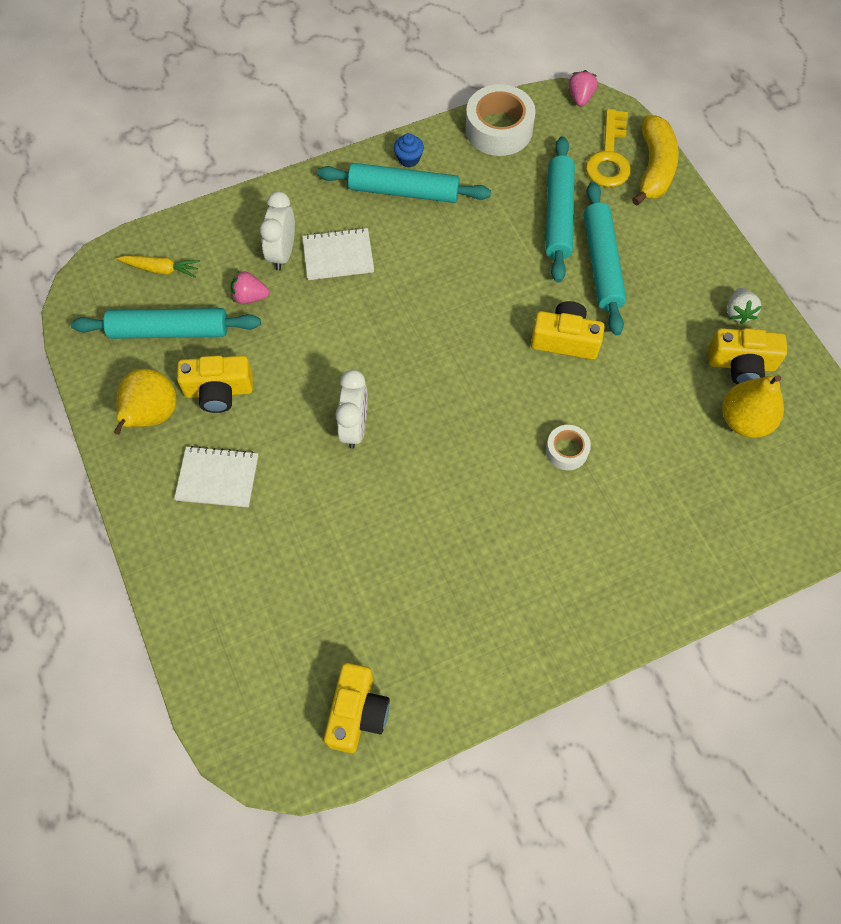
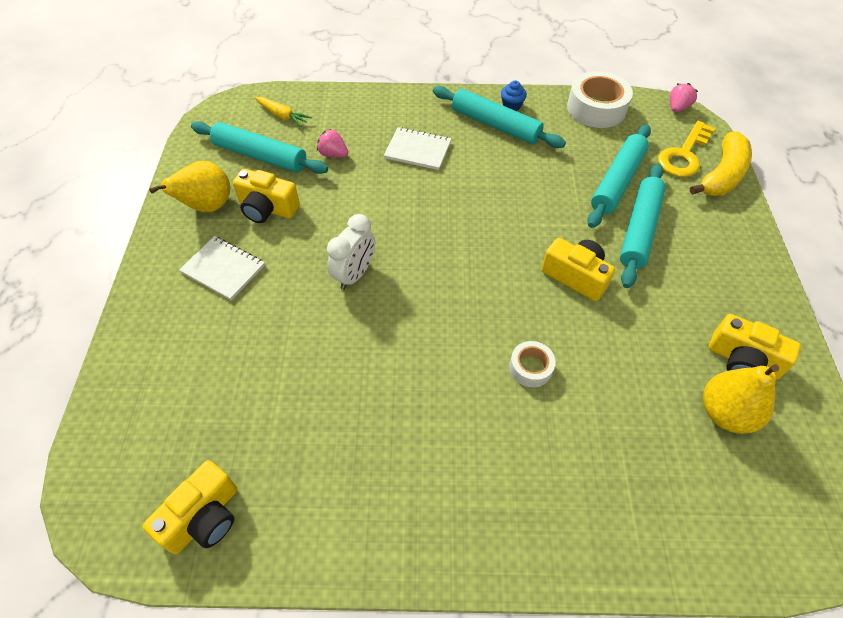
camera: 25 degrees right, 10 degrees down
white clock [260,191,295,271] -> none
white strawberry [727,288,762,324] -> none

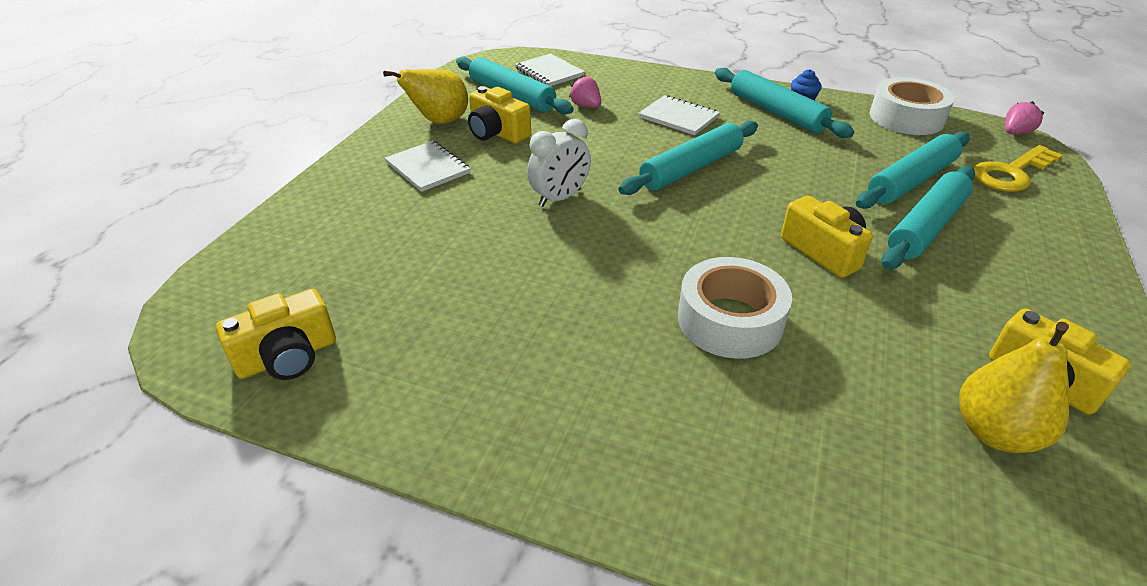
camera: 20 degrees right, 15 degrees down
yellow carrot [255,97,312,127] -> white notebook [515,53,585,86]
white tape [509,341,556,387] -> white tape [678,257,792,359], size x1.87
yellow banana [690,132,752,196] -> none
none -> turquoise rolling pin [618,121,758,195]

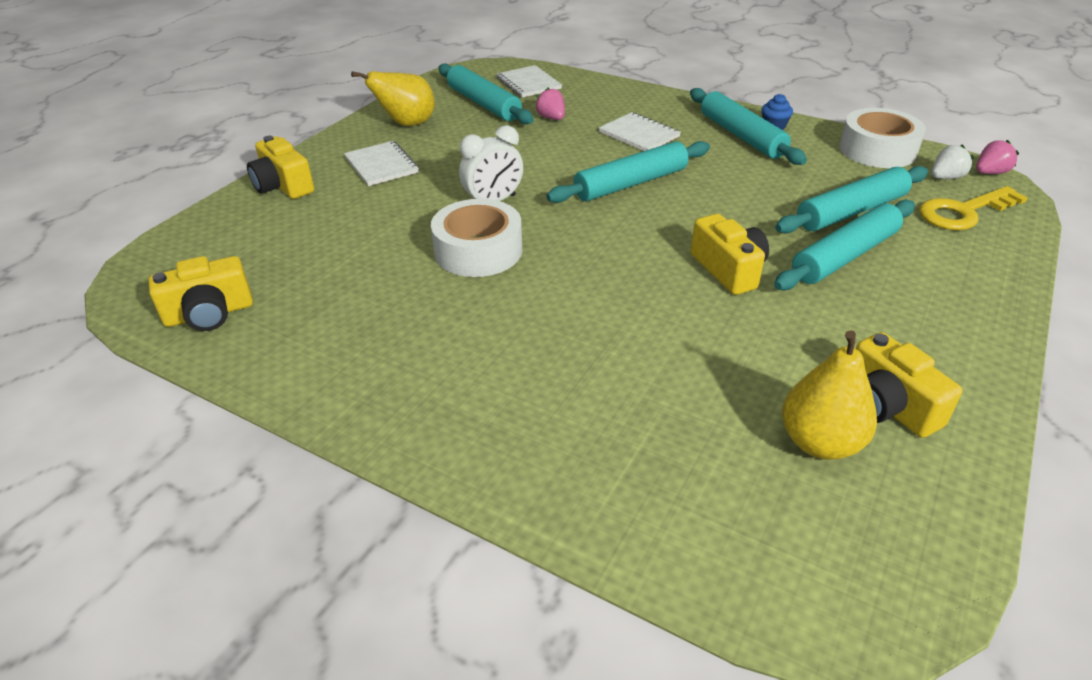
camera: 10 degrees right, 0 degrees up
yellow camera [468,86,531,143] -> yellow camera moved to [247,136,314,199]
white tape [678,257,792,359] -> white tape moved to [431,199,522,277]
none -> white strawberry [932,144,974,179]

